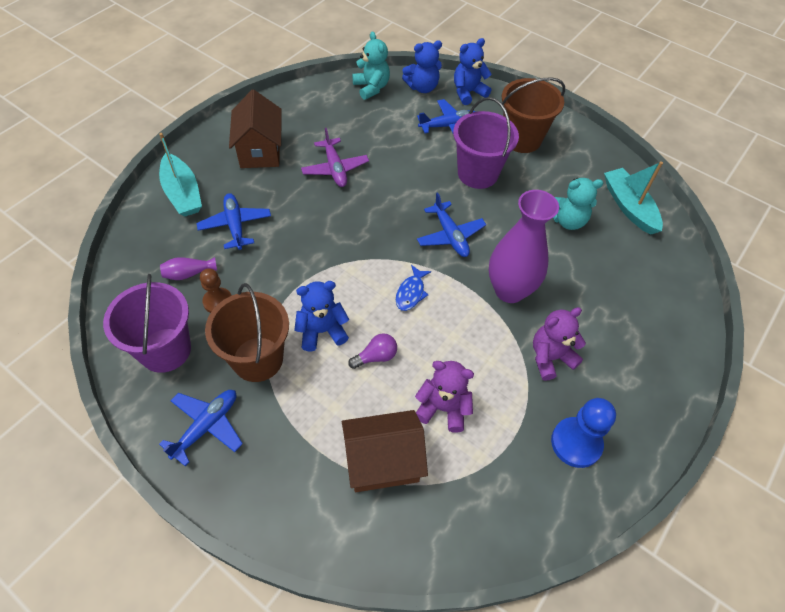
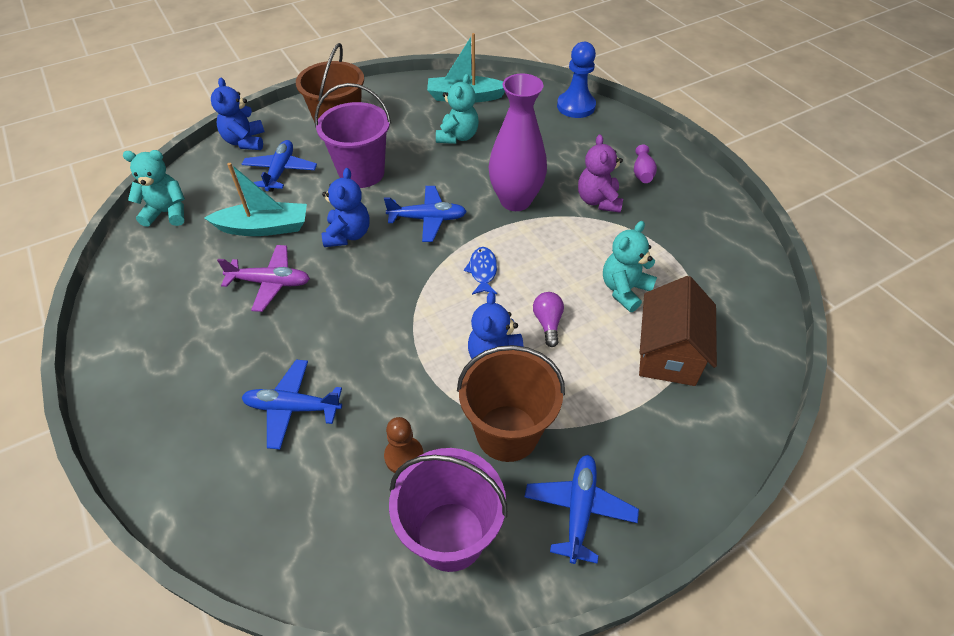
camera: 65 degrees left, 5 degrees down
turquoise boat [159,133,202,216] -> turquoise boat moved to [204,163,307,236]
blue plane [159,390,243,466] -> blue plane turned 45 degrees clockwise [524,455,639,564]
purple vase [160,257,217,280] -> purple vase moved to [634,145,657,183]
brown house [229,90,282,168] -> none
blue fish [396,265,431,311] -> blue fish turned 135 degrees counterclockwise [464,247,497,295]
blue teddy bear [402,40,442,93] -> blue teddy bear moved to [322,168,370,247]
purple teddy bear [415,361,474,433] -> turquoise teddy bear [603,221,657,312]
blue pawn [551,398,616,468] -> blue pawn moved to [557,42,596,118]

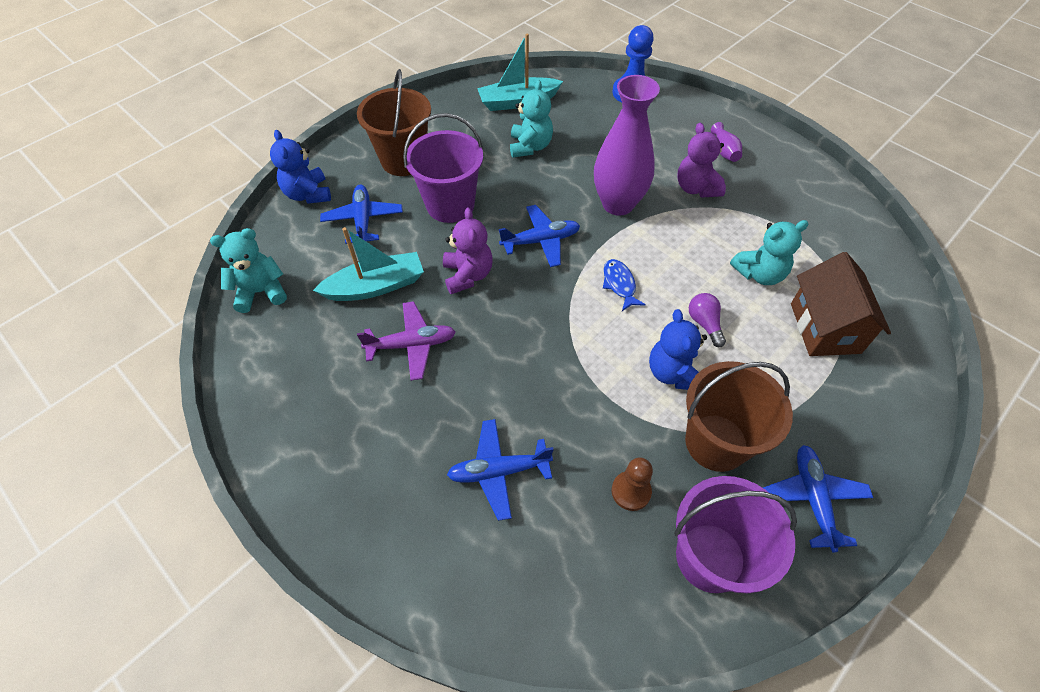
camera: 15 degrees left, 5 degrees up
blue teddy bear [322,168,370,247] -> purple teddy bear [443,207,492,294]
turquoise teddy bear [603,221,657,312] -> turquoise teddy bear turned 135 degrees counterclockwise [730,220,809,285]

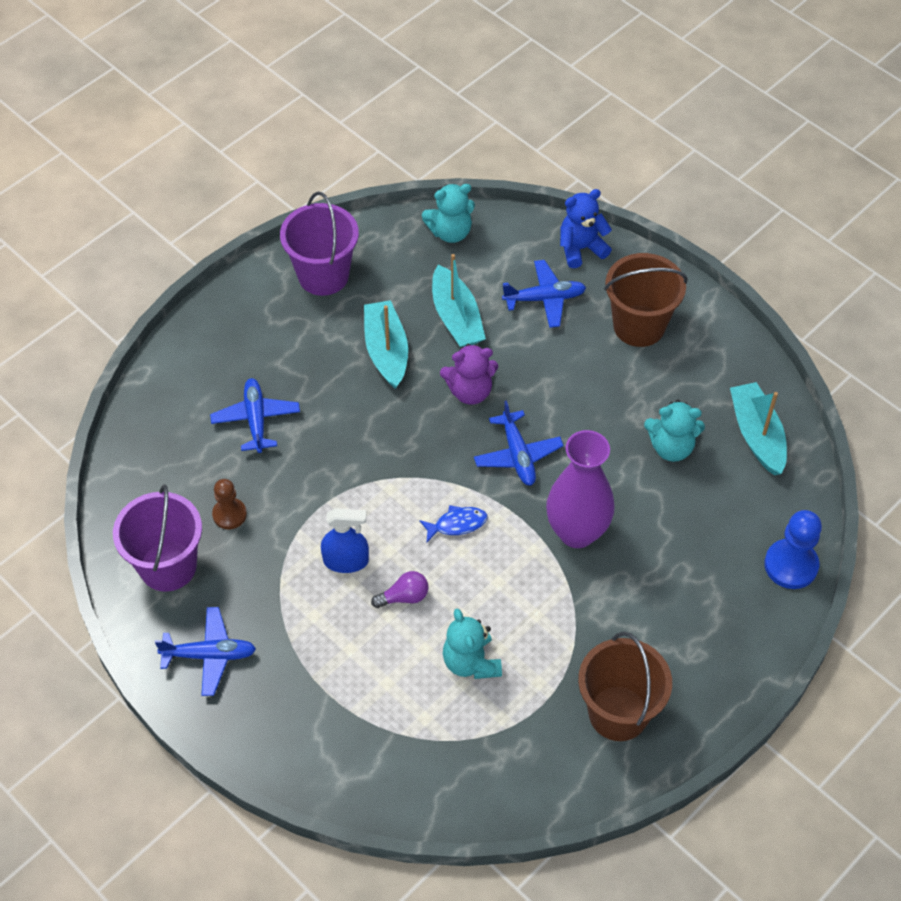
camera: 90 degrees right, 0 degrees up
turquoise teddy bear [210,228,287,313] -> turquoise teddy bear turned 90 degrees clockwise [422,184,475,243]
purple plane [357,301,456,381] -> turquoise boat [364,300,408,389]
purple bucket [403,113,483,223] -> purple bucket moved to [280,192,359,296]
blue teddy bear [649,309,707,390] -> blue spray bottle [321,508,369,573]
purple teddy bear [678,123,726,198] -> none
brown bucket [685,361,793,472] -> brown bucket moved to [578,632,672,741]
purple vase [711,122,742,162] -> none
brown house [791,252,891,356] -> none

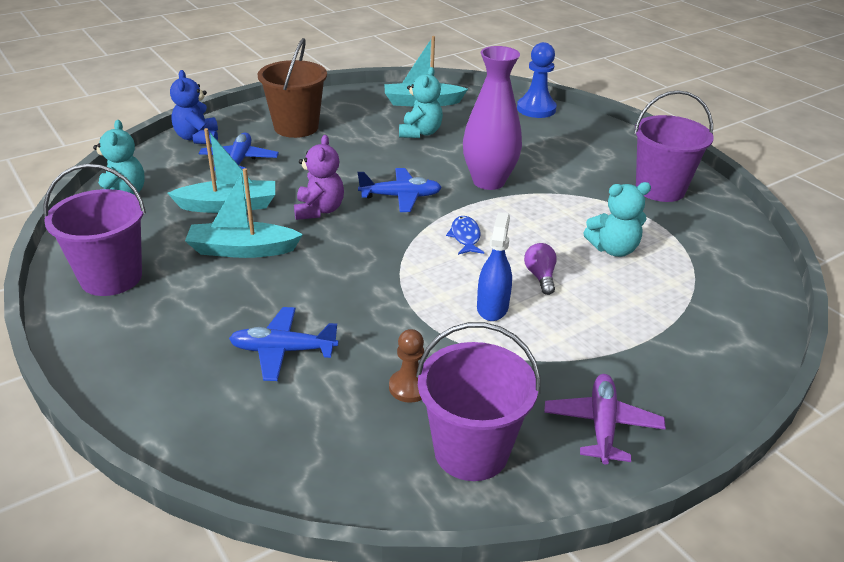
camera: 80 degrees left, 20 degrees down
blue plane [155,607,256,696] -> purple plane [544,374,666,465]
brown bucket [578,632,672,741] -> purple bucket [634,90,714,202]

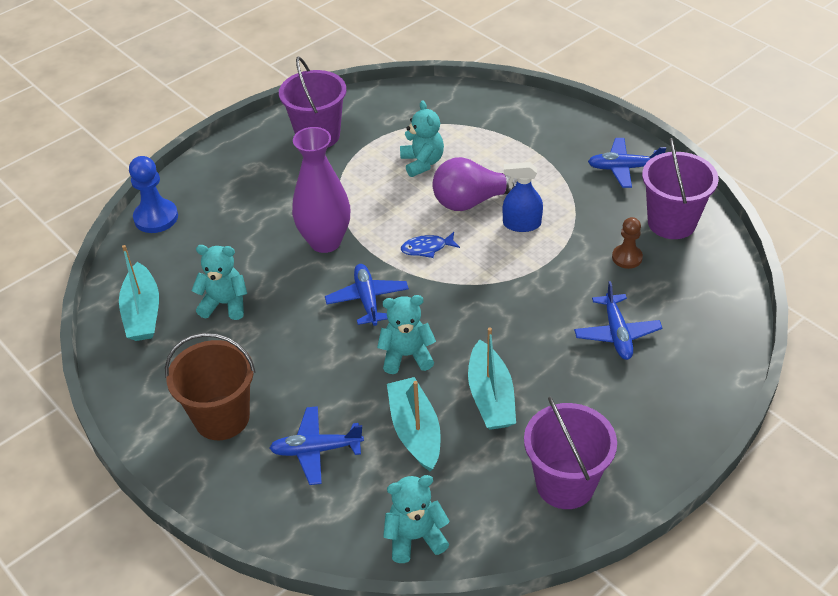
camera: 95 degrees left, 10 degrees up
blue teddy bear [170,70,218,144] -> none
purple teddy bear [294,135,344,220] -> turquoise teddy bear [377,295,436,374]
purple light bulb [524,243,557,295] -> purple light bulb [432,157,517,211], size x2.03
purple plane [544,374,666,465] -> blue plane [588,138,666,188]

